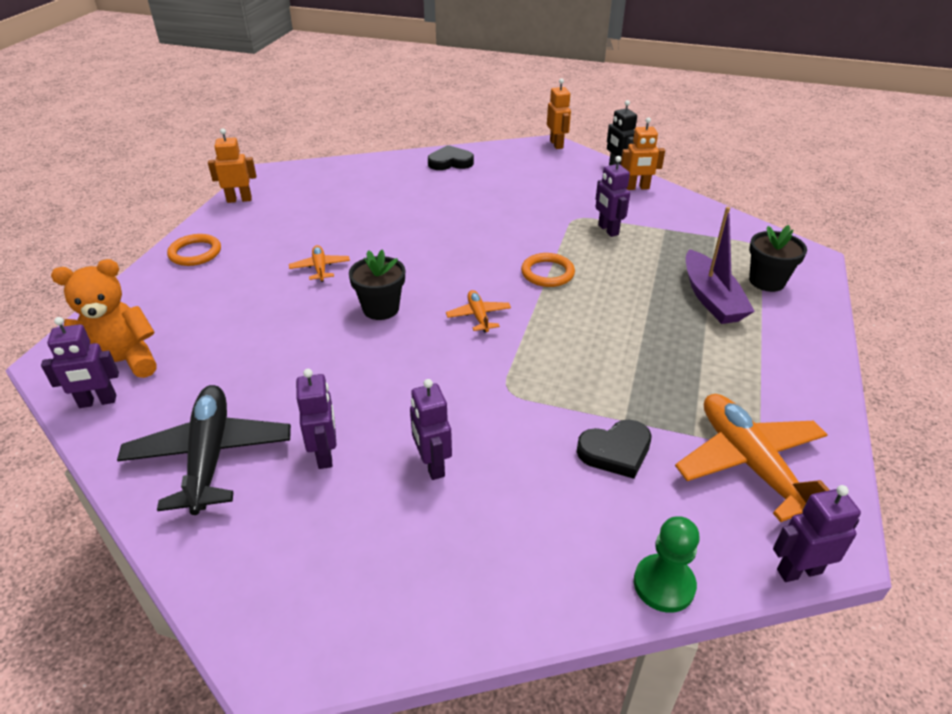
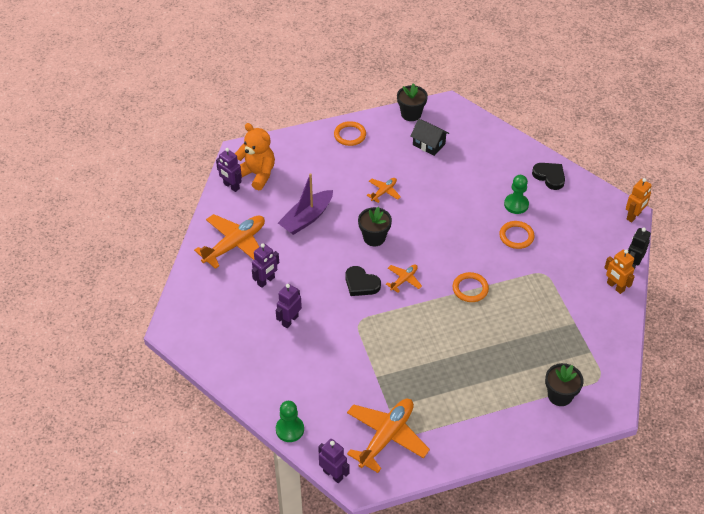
camera: 55 degrees right, 10 degrees up
black plane [117,385,291,515] -> orange plane [194,214,265,269]
orange robot [208,128,256,203] -> black flower pot [397,83,428,121]
black heart [577,420,652,479] -> black heart moved to [345,266,381,296]
purple robot [596,156,630,237] -> none
purple boat [686,207,755,324] -> purple boat moved to [278,173,333,235]
none -> black house [410,119,449,156]
none -> orange ring [499,221,535,249]
none -> green pawn [504,175,529,214]

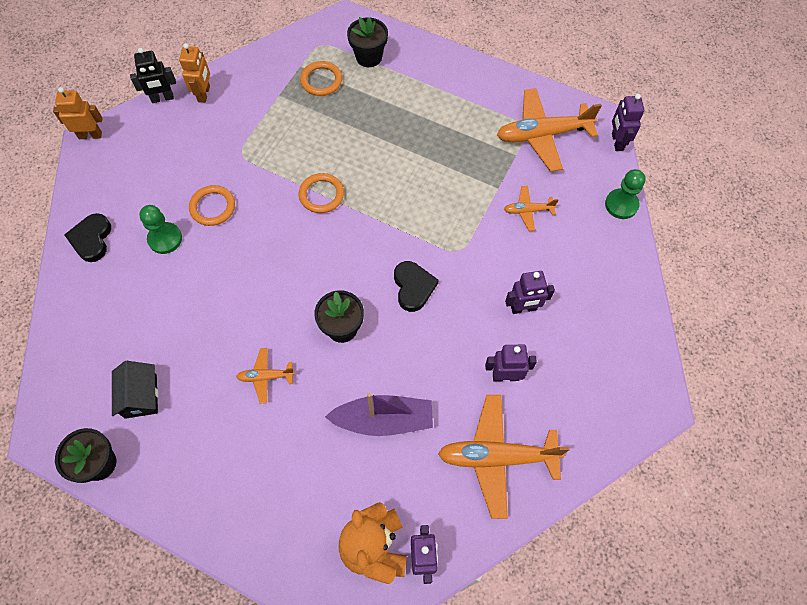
camera: 135 degrees left, 15 degrees up
orange ring [334,121,366,146] -> orange ring moved to [300,61,342,96]
orange plane [386,264,422,293] -> orange plane moved to [504,186,558,231]

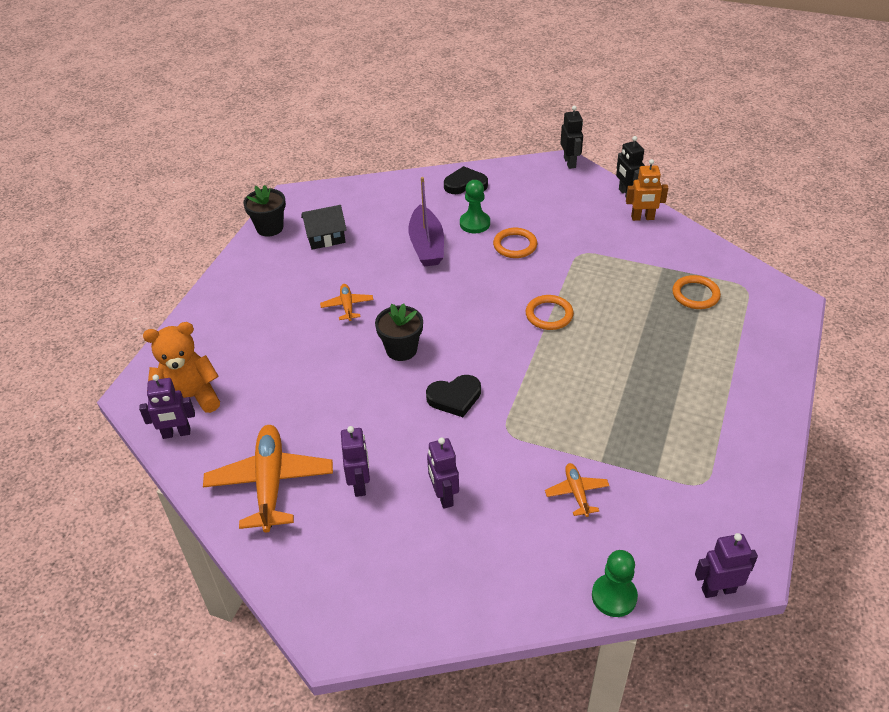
camera: 85 degrees right, 20 degrees down
orange robot [53,87,102,139] -> black robot [560,106,583,169]
purple boat [325,393,433,436] -> purple boat moved to [408,177,444,266]
black flower pot [347,17,388,67] -> none
orange plane [497,88,602,172] -> none

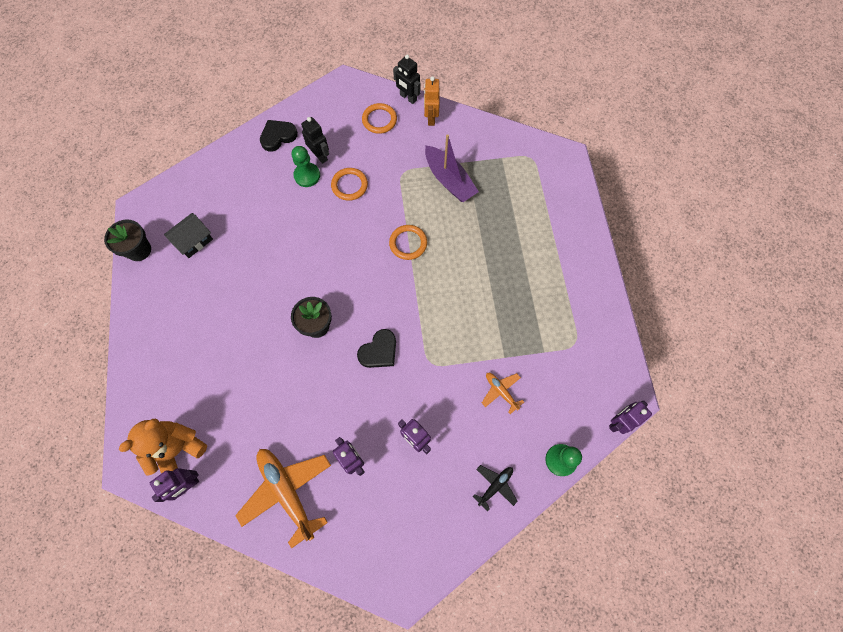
camera: 30 degrees left, 25 degrees up
orange plane [320,284,373,321] -> none
purple boat [408,177,444,266] -> purple boat moved to [425,135,479,202]
black robot [560,106,583,169] -> black robot moved to [301,117,329,164]
orange robot [626,159,668,221] -> orange robot turned 120 degrees clockwise [424,76,440,126]
orange ring [672,275,721,309] -> orange ring moved to [362,103,397,134]
none -> black plane [473,465,518,511]

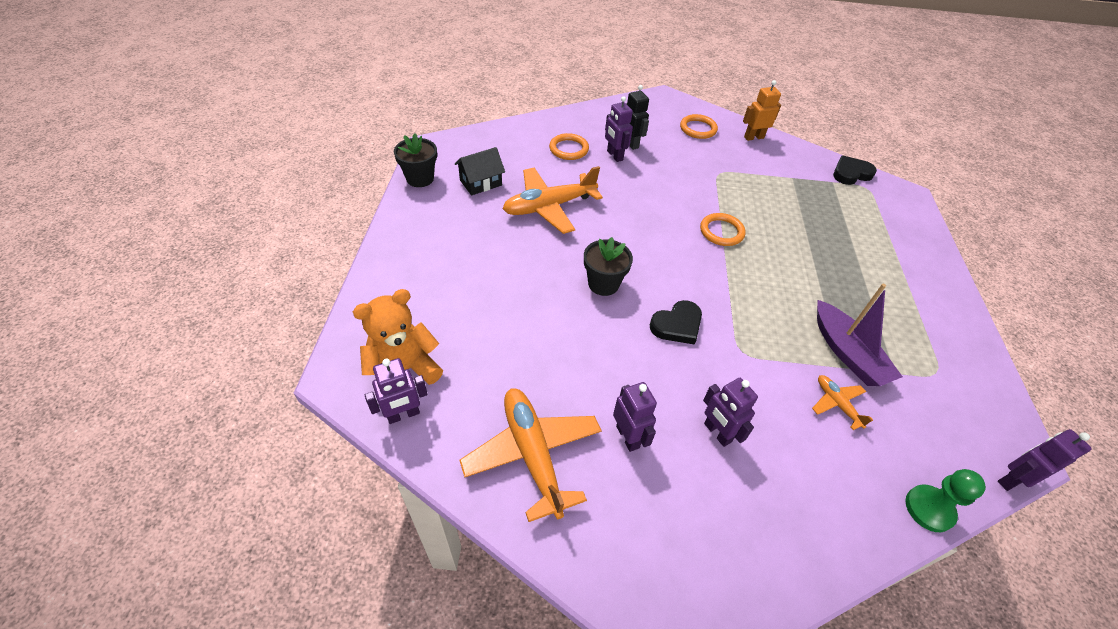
camera: 10 degrees right, 20 degrees down
black heart [260,120,298,152] -> black heart moved to [833,155,877,185]
green pawn [291,146,320,187] -> purple robot [605,96,633,162]
orange ring [331,168,368,201] -> orange ring moved to [549,133,589,160]
black robot [393,54,421,104] -> none
orange robot [424,76,440,126] -> orange robot turned 60 degrees clockwise [743,80,781,141]
purple boat [425,135,479,202] -> purple boat moved to [817,284,903,386]
black plane [473,465,518,511] -> none
none -> orange plane [503,166,603,234]

